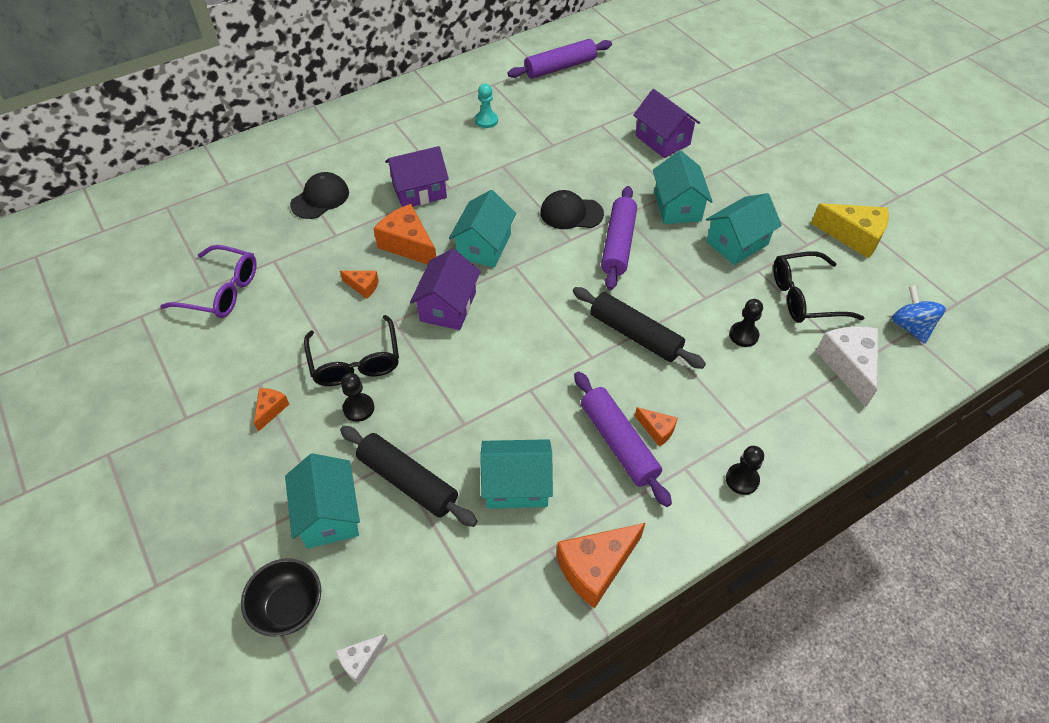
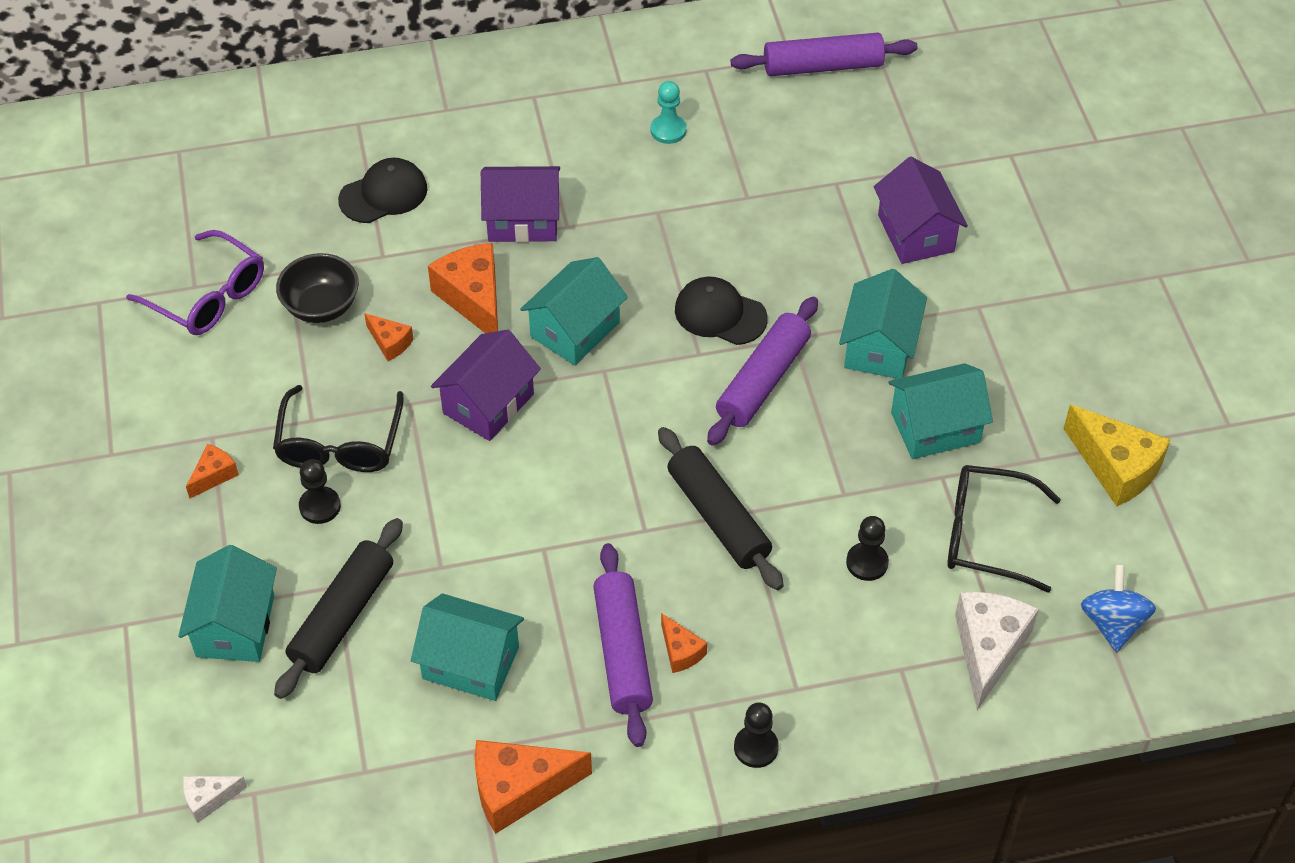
camera: 20 degrees right, 0 degrees up
black bowl [241,558,321,637] -> black bowl moved to [276,253,359,323]
black rolling pin [340,426,477,527] -> black rolling pin turned 60 degrees clockwise [274,518,403,699]

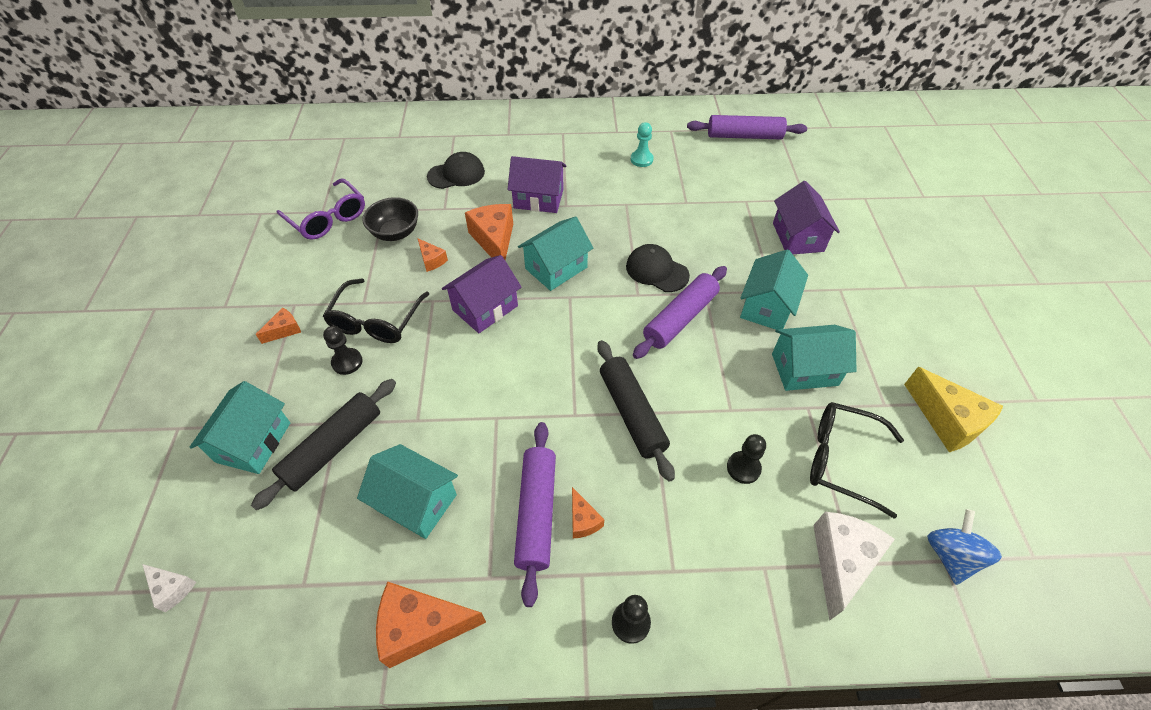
camera: 10 degrees right, 0 degrees up
white cheese [183,776,247,823] -> white cheese turned 135 degrees counterclockwise [142,564,196,612]

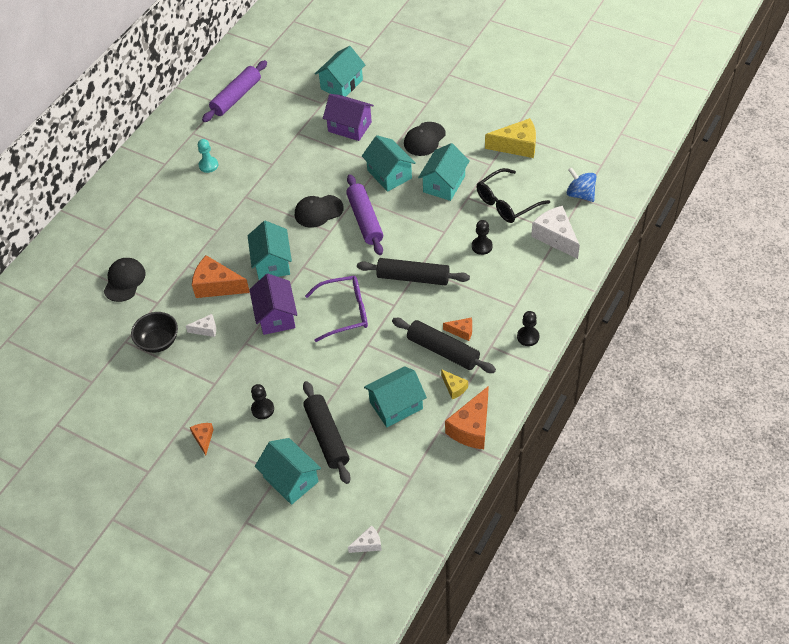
camera: 55 degrees left, 0 degrees up
purple glasses [277,178,365,240] -> purple glasses moved to [305,276,368,342]
black glasses [323,279,429,343] -> none
orange cheese [417,238,448,272] -> white cheese [186,314,216,337]
purple house [507,156,566,213] -> none
purple rolling pin [514,422,556,607] -> black rolling pin [392,318,496,373]
none -> turquoise house [315,46,365,97]
none -> black cap [404,122,446,156]
none -> yellow cheese [441,369,468,399]

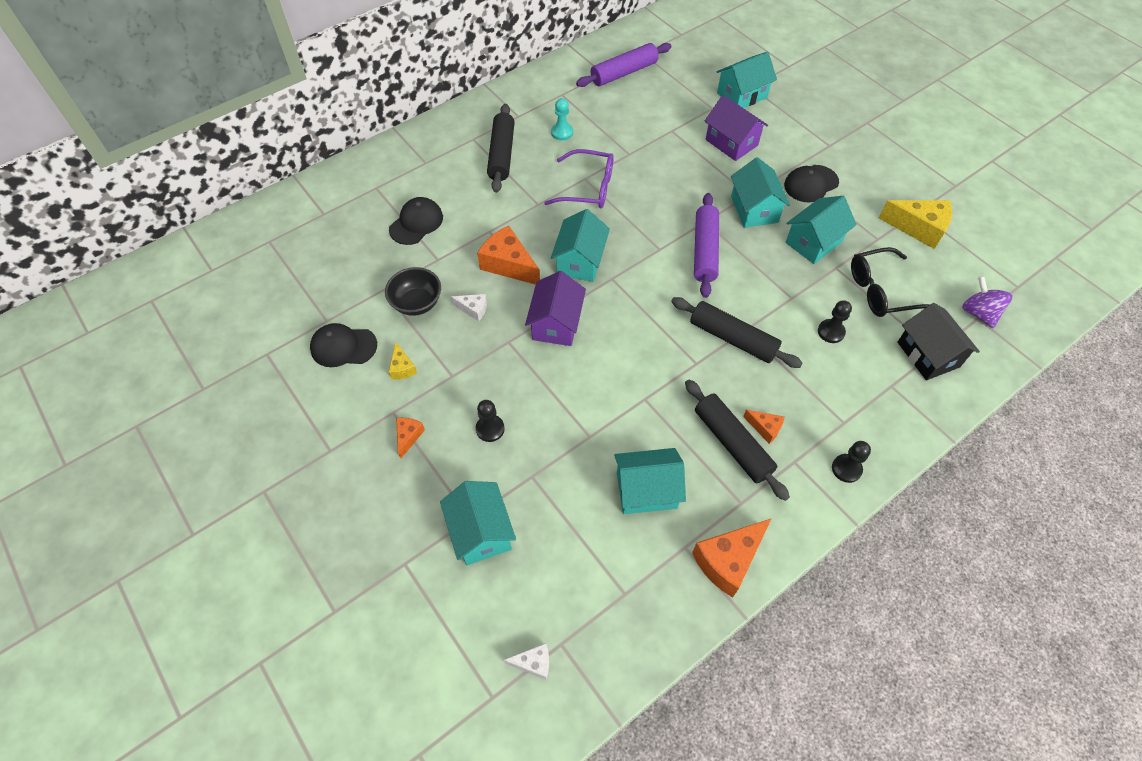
camera: 20 degrees right, 5 degrees up
black cap [295,195,344,228] -> black cap moved to [310,323,377,367]
black rolling pin [303,381,350,484] -> black rolling pin moved to [487,104,515,193]
purple glasses [305,276,368,342] -> purple glasses moved to [544,149,614,209]
yellow cheese [441,369,468,399] -> yellow cheese moved to [389,342,417,380]
white cheese [531,206,580,259] -> black house [897,303,980,380]
blue spinning top [567,167,597,202] -> purple spinning top [962,276,1013,328]

